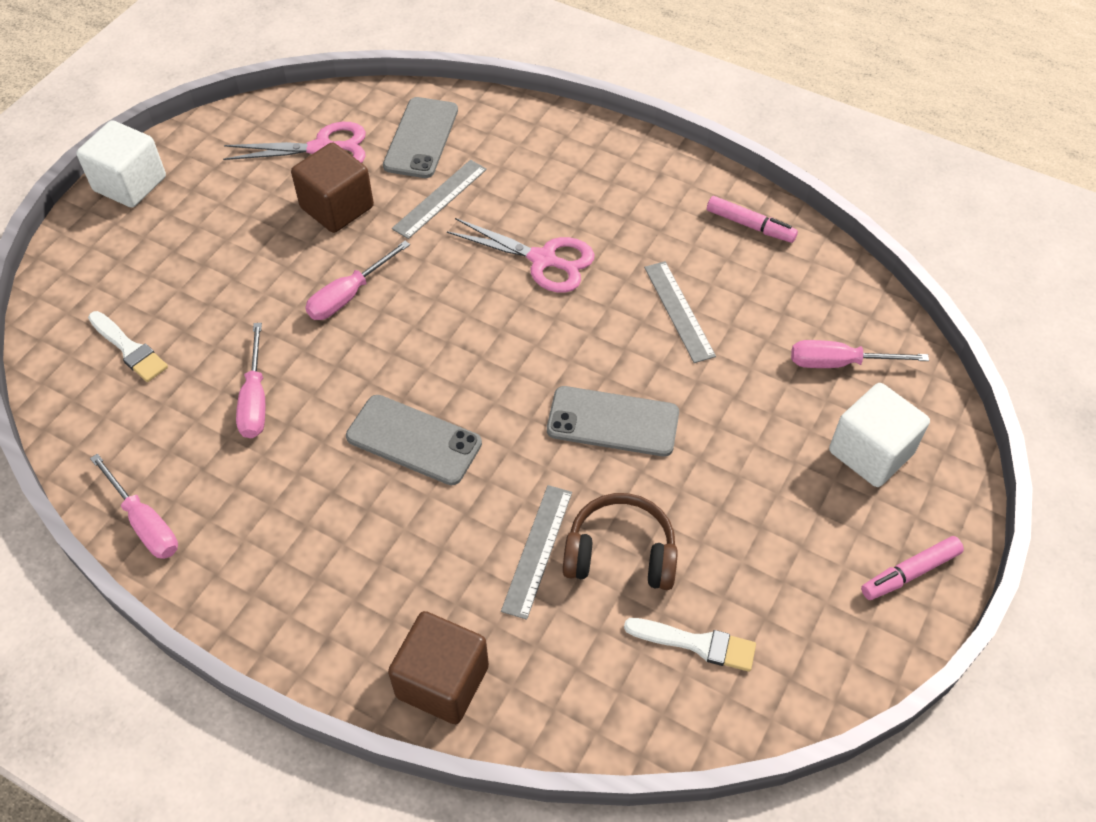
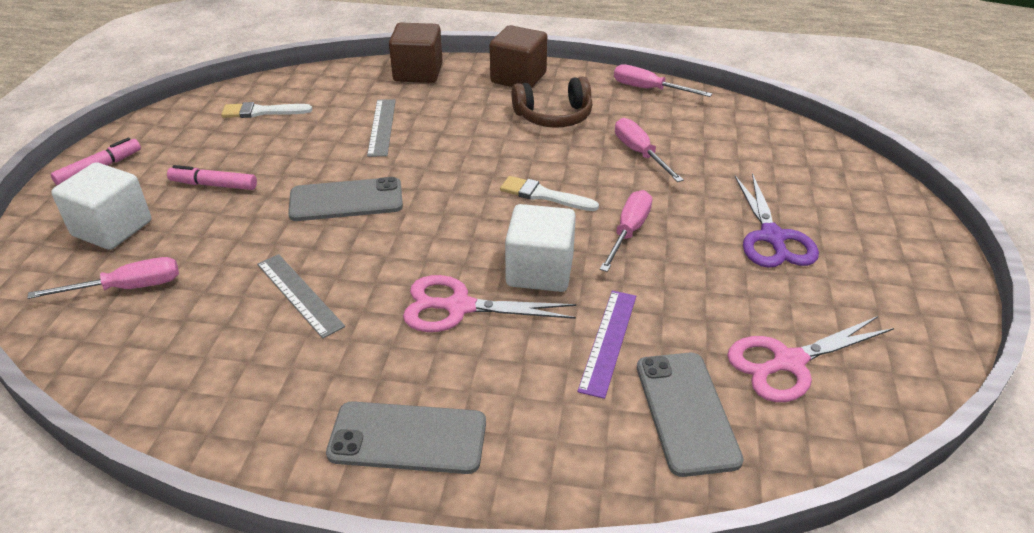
camera: 160 degrees right, 15 degrees down
white cube [76,120,166,208] -> white cube moved to [505,204,576,292]
white brush [88,311,168,382] -> white brush moved to [500,176,599,211]
brown cube [291,143,374,233] -> brown cube moved to [490,25,547,88]
grey phone [346,395,482,485] -> grey phone moved to [326,401,486,474]
grey ruler [392,160,487,239] -> purple ruler [577,291,636,399]
brown headphones [563,493,678,590] -> brown headphones moved to [512,76,592,128]
pink marker [707,196,798,243] -> pink marker moved to [167,165,257,190]
none -> purple scissors [735,173,819,268]

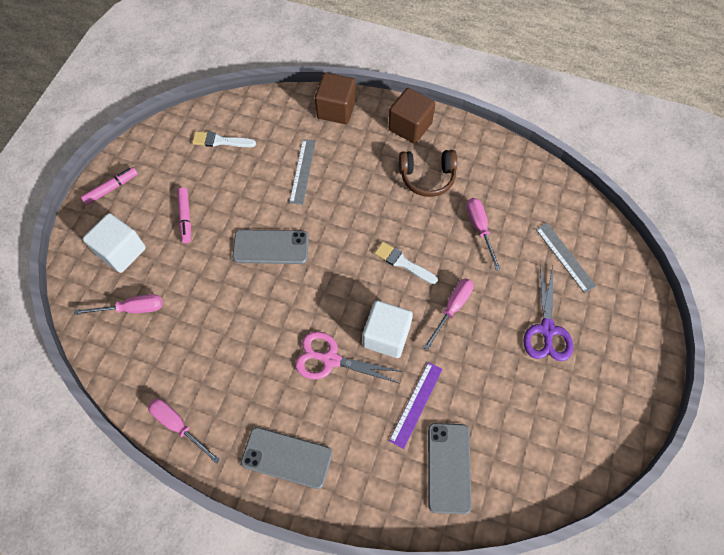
camera: 10 degrees right, 25 degrees up
pink marker [167,165,257,190] -> pink marker turned 120 degrees counterclockwise [177,187,191,243]
grey ruler [257,254,345,339] -> grey ruler moved to [536,223,596,293]
pink screwdriver [614,64,712,97] -> pink screwdriver moved to [148,399,220,464]
pink scissors [727,316,894,402] -> none

